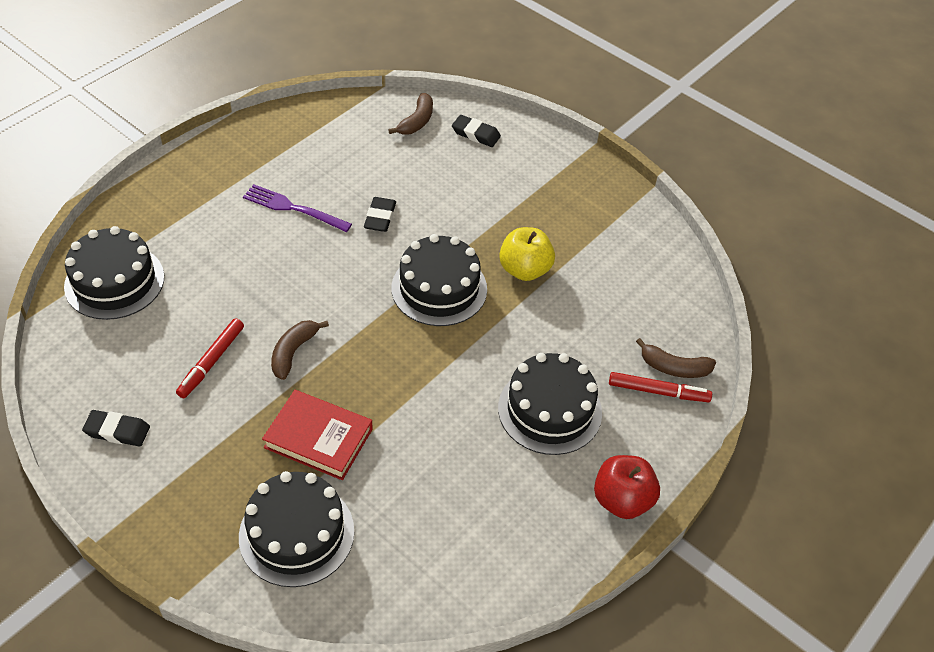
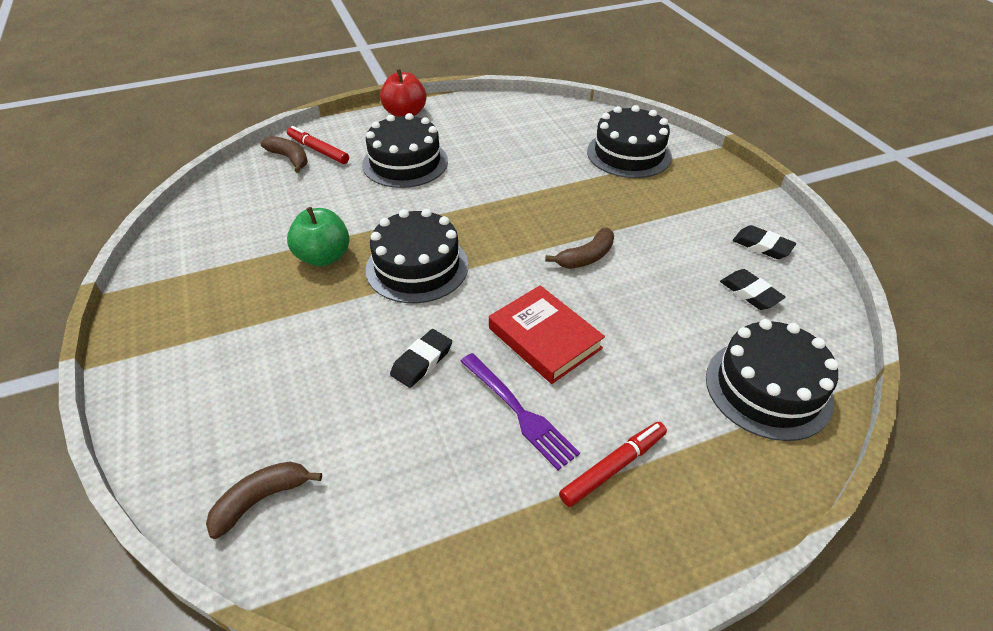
camera: 150 degrees left, 5 degrees down
red marker [176,318,244,398] -> red marker moved to [559,422,667,507]
red book [262,390,373,480] -> red book moved to [489,285,605,384]
black eraser [452,115,501,147] -> black eraser moved to [720,269,786,310]
yellow apple [499,227,555,281] -> green apple [287,207,349,267]

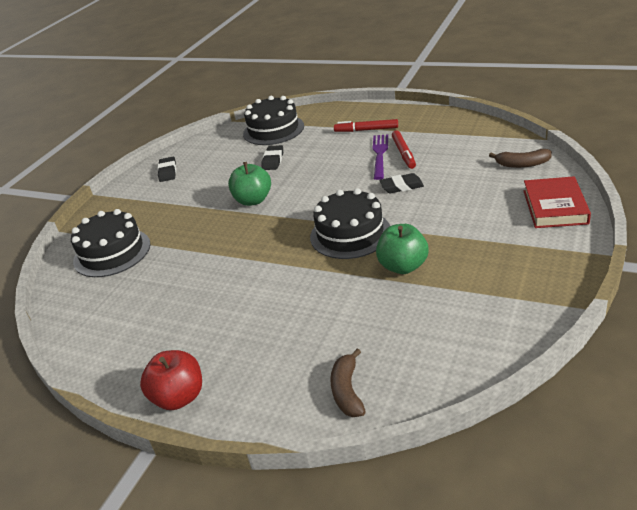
camera: 130 degrees left, 10 degrees down
red marker [287,126,349,164] -> red marker moved to [392,130,416,169]
black cake [362,113,448,188] -> none
red book [489,285,605,384] -> red book moved to [524,176,591,228]
brown banana [545,227,614,269] -> green apple [228,162,271,206]
black eraser [720,269,786,310] -> black eraser moved to [262,145,283,170]

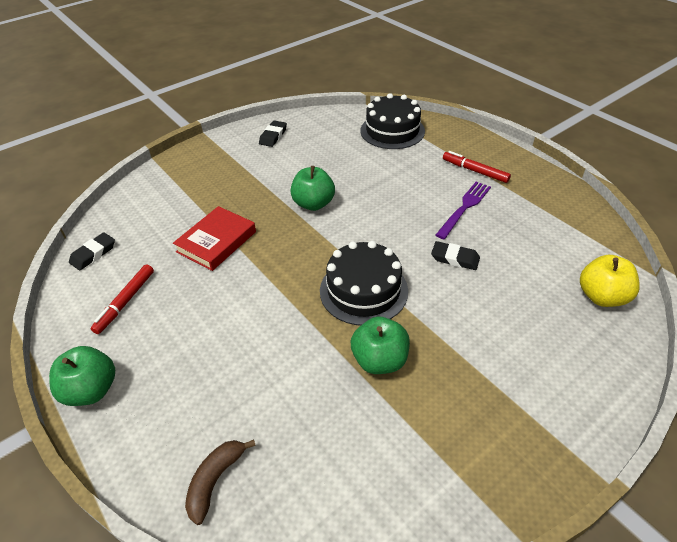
camera: 25 degrees right, 10 degrees up
black cake [71,209,151,277] -> none
red apple [140,350,202,410] -> green apple [49,346,115,406]
black eraser [262,145,283,170] -> black eraser moved to [69,232,115,271]
red marker [392,130,416,169] -> red marker moved to [91,264,154,334]
brown banana [489,149,552,168] -> yellow apple [580,255,640,307]
red book [524,176,591,228] -> red book moved to [173,206,256,271]

